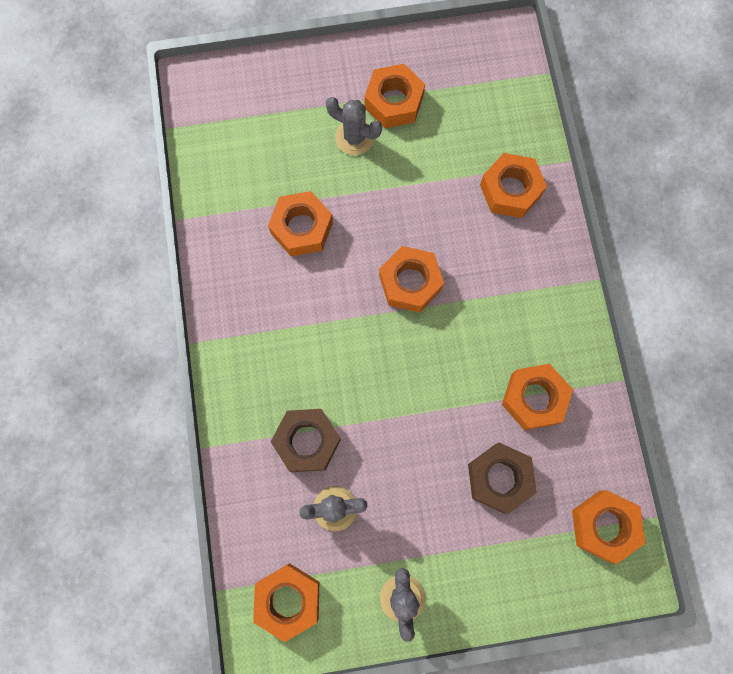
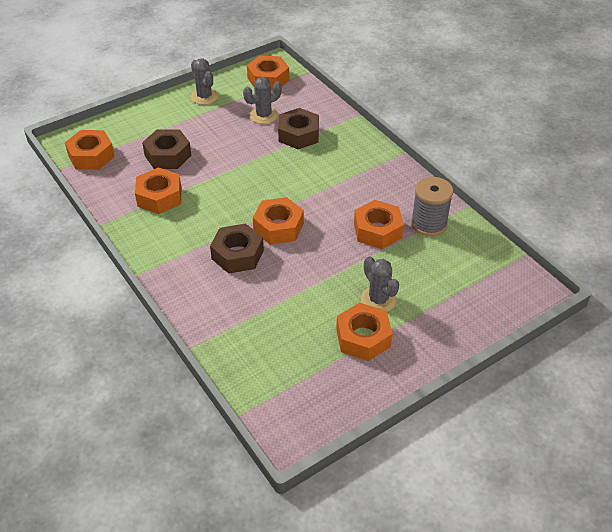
camera: 155 degrees right, 30 degrees down
grey cactus [326,97,382,155] -> grey cactus turned 60 degrees clockwise [361,256,399,312]
orange nut [480,153,547,218] -> none
none -> brown nut [210,224,264,274]
none -> grey spool [411,177,453,236]

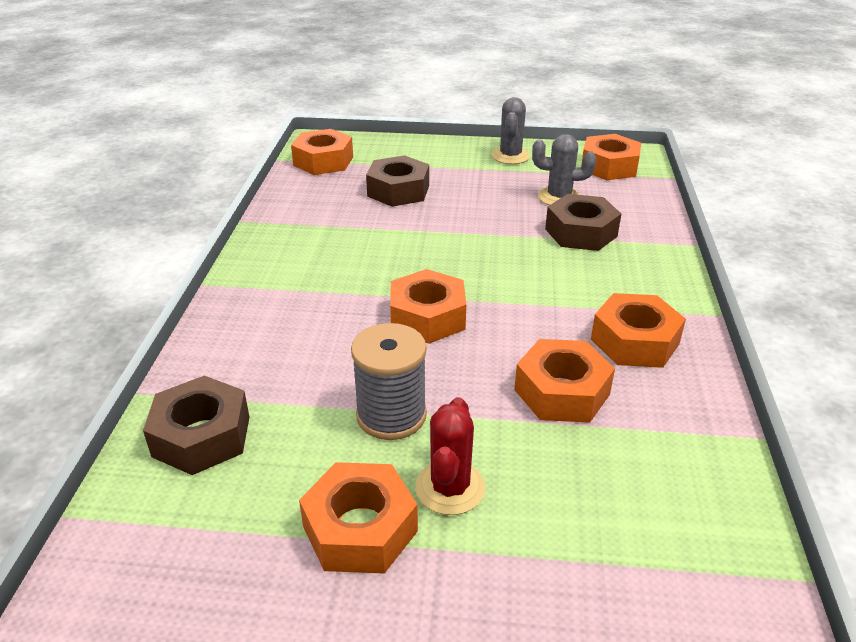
camera: 40 degrees right, 10 degrees down
orange nut [135,167,181,214] -> orange nut moved to [591,293,686,368]
brown nut [210,224,264,274] -> brown nut moved to [143,375,249,475]
grey cactus [361,256,399,312] -> red cactus [415,397,485,515]
grey spool [411,177,453,236] -> grey spool moved to [351,323,427,440]

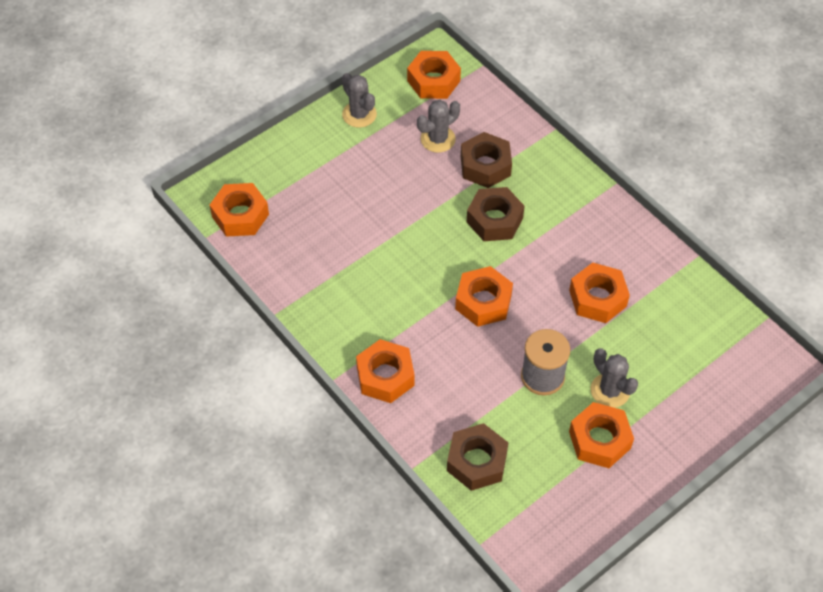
camera: 45 degrees left, 20 degrees up
brown nut [366,155,429,207] -> brown nut moved to [467,187,525,241]
red cactus [415,397,485,515] -> grey cactus [591,348,638,408]
orange nut [591,293,686,368] -> orange nut moved to [356,339,415,403]

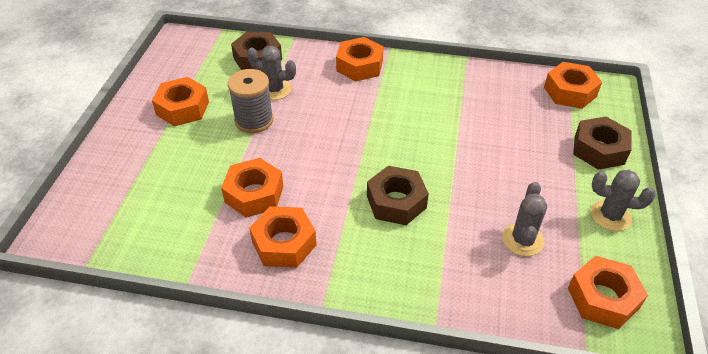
camera: 140 degrees right, 10 degrees down
orange nut [455,266,513,327] -> orange nut moved to [249,206,316,268]
brown nut [461,132,512,188] -> brown nut moved to [573,116,632,170]
grey cactus [591,348,638,408] -> grey cactus moved to [247,46,296,100]

